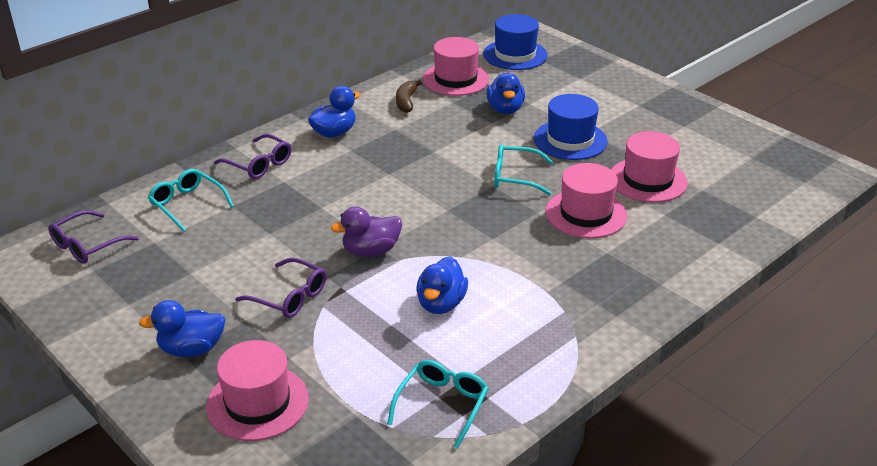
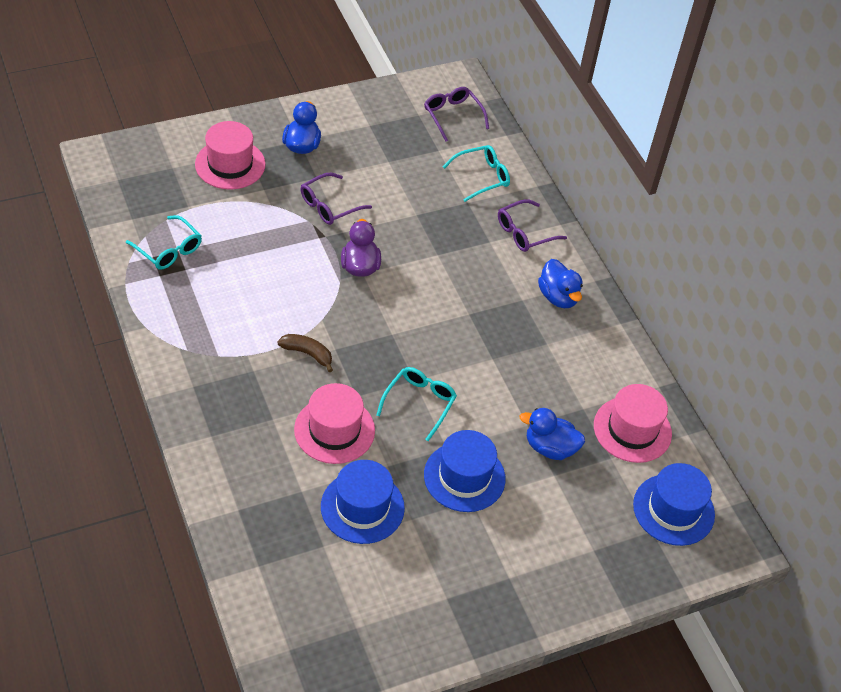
camera: 105 degrees right, 15 degrees up
brown banana [396,80,422,113] -> brown banana moved to [278,334,333,372]
blue duck [416,256,468,314] -> none
pink hat [611,131,688,202] -> blue hat [321,460,405,544]

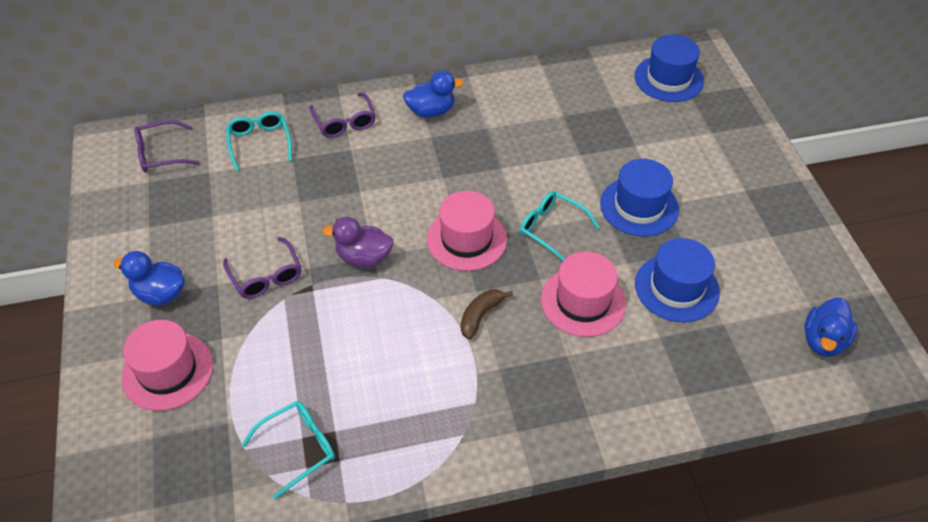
camera: 75 degrees left, 0 degrees up
blue duck [520,408,585,460] -> blue duck moved to [804,298,857,357]
pink hat [594,384,672,463] -> pink hat moved to [427,191,507,271]

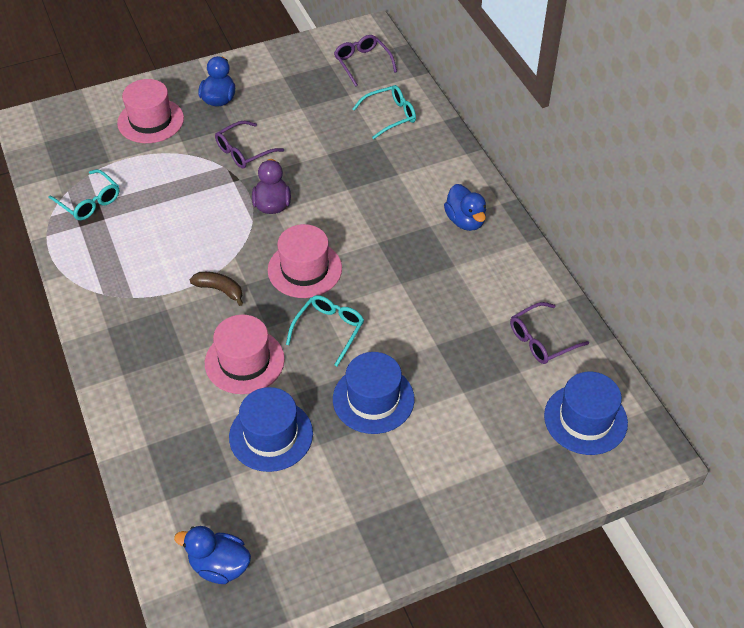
camera: 80 degrees right, 0 degrees up
purple glasses [309,93,376,138] -> purple glasses moved to [510,302,589,364]

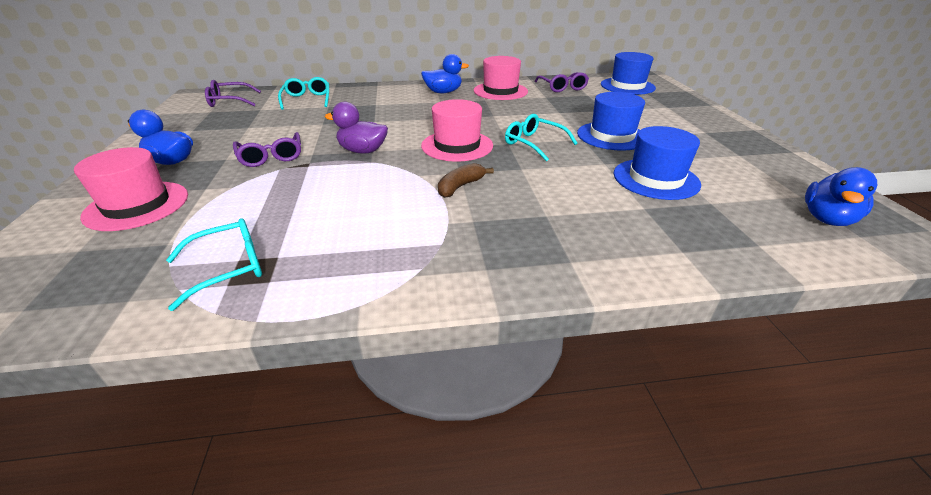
camera: 75 degrees left, 15 degrees down
pink hat [205,315,285,394] -> pink hat moved to [474,56,528,100]

